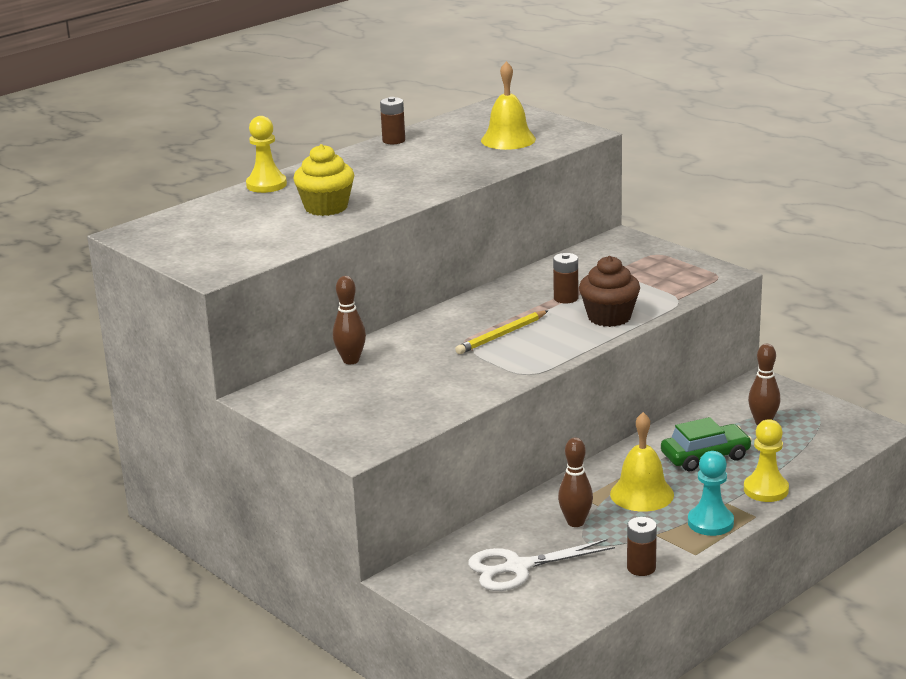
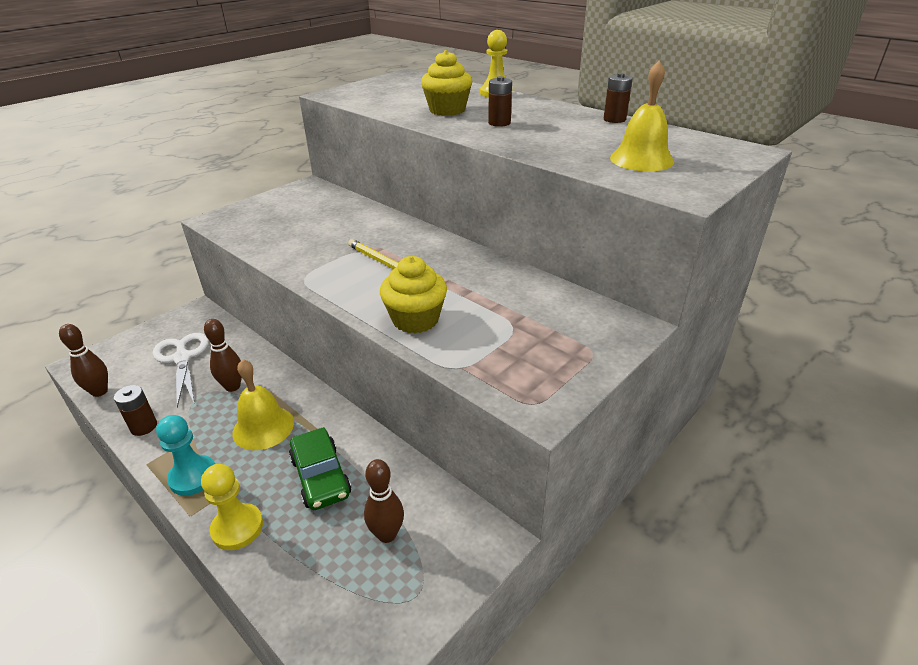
camera: 85 degrees right, 10 degrees up
brown bowling pin [333,276,366,364] -> brown bowling pin moved to [59,324,108,397]
brown battery [553,253,578,303] -> brown battery moved to [488,76,512,127]
brown cupcake [579,256,640,327] -> yellow cupcake [380,256,447,334]

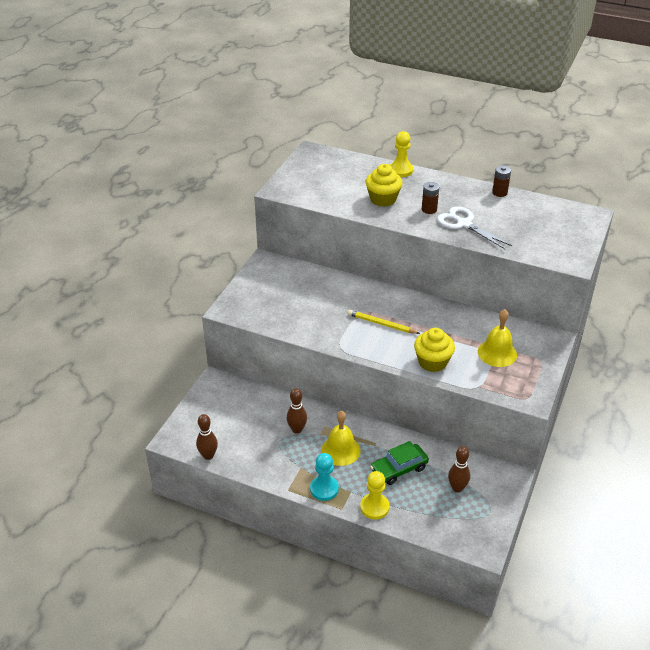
camera: 20 degrees left, 5 degrees up
brown battery [114,385,157,436] -> none
white scissors [153,333,209,407] -> white scissors moved to [437,206,512,249]
green car [289,427,351,510] -> green car turned 105 degrees clockwise [370,441,429,485]
yellow bell [610,61,674,172] -> yellow bell moved to [478,309,517,367]

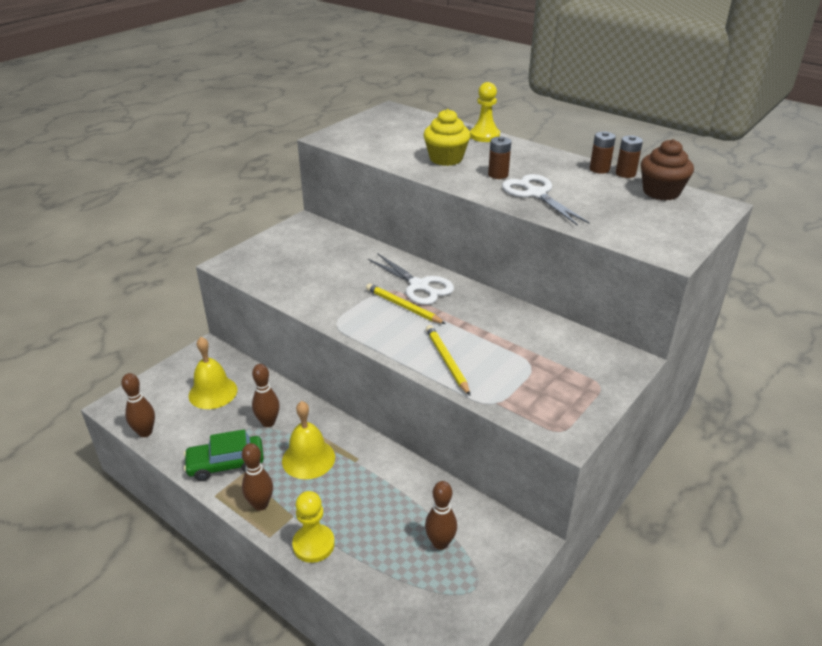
camera: 15 degrees right, 5 degrees down
turquoise pawn [310,453,339,501] -> brown bowling pin [242,443,273,511]
green car [370,441,429,485] -> green car moved to [184,429,264,481]
yellow cupcake [414,328,455,372] -> yellow pencil [426,325,470,395]
yellow bell [478,309,517,367] -> yellow bell moved to [188,337,237,409]
none -> white scissors [368,253,454,305]
none -> brown battery [616,135,643,178]
none -> brown cupcake [641,139,694,200]

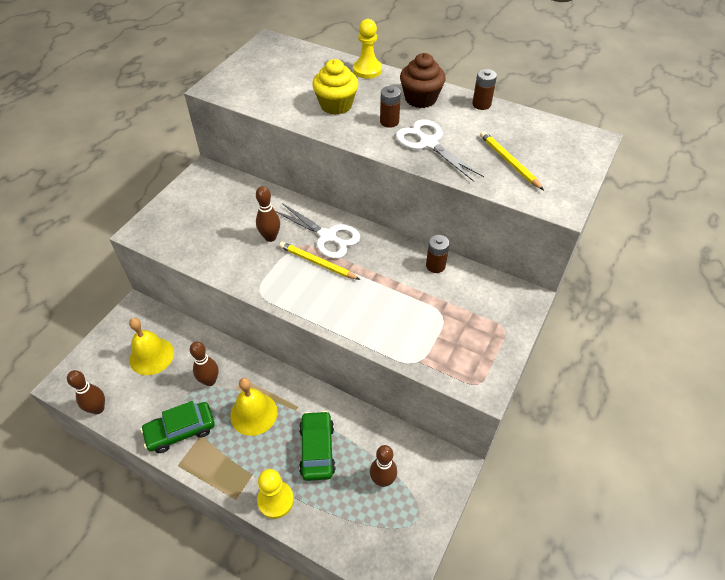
camera: 10 degrees left, 15 degrees up
brown bowling pin [242,443,273,511] -> brown bowling pin moved to [256,186,280,242]
yellow pencil [426,325,470,395] -> yellow pencil moved to [480,131,544,190]
brown battery [616,135,643,178] -> brown battery moved to [426,235,449,273]
brown cupcake [641,139,694,200] -> brown cupcake moved to [400,53,446,108]
none -> green car [299,411,335,481]

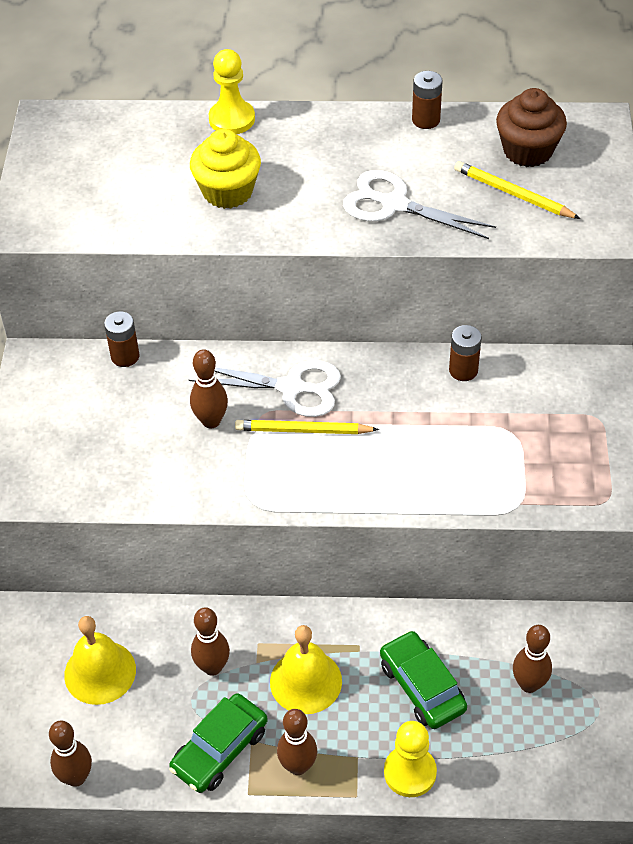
camera: 25 degrees left, 0 degrees up
brown battery [380,86,401,128] -> brown battery moved to [104,311,140,367]
brown cupcake [400,53,446,108] -> brown cupcake moved to [496,88,567,167]
none -> brown bowling pin [277,709,317,775]

